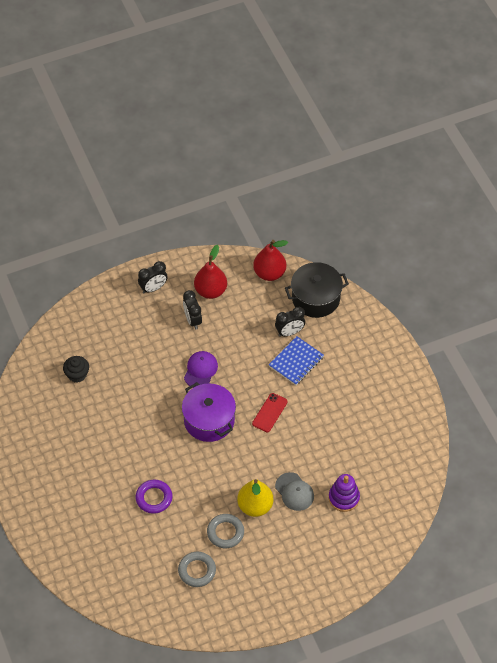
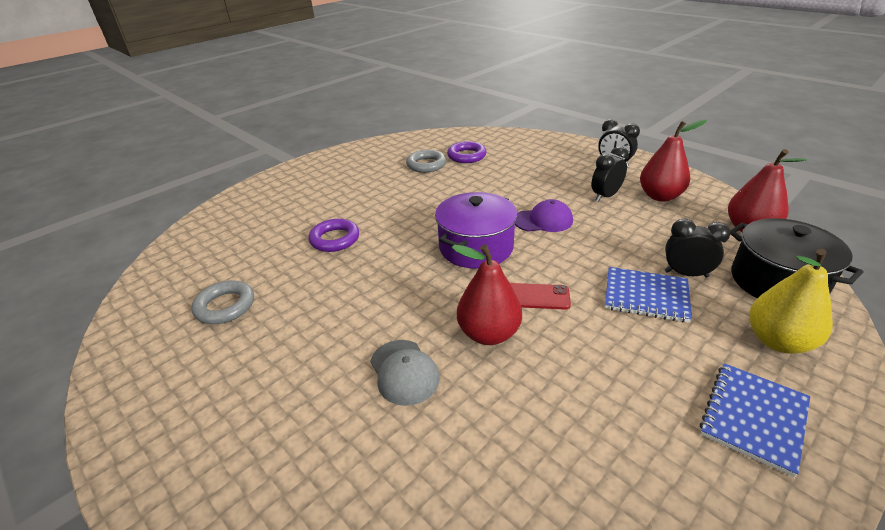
camera: 70 degrees right, 20 degrees down
black cupcake [63,356,89,382] -> purple ring [447,141,486,163]
grey ring [207,514,244,548] -> grey ring moved to [406,150,446,173]
yellow pear [237,479,273,517] -> yellow pear moved to [749,249,833,354]
black clock [275,307,305,337] -> black clock turned 150 degrees clockwise [665,219,730,278]
grey cap [275,472,314,511] -> grey cap turned 60 degrees counterclockwise [370,340,440,406]
purple stacking toy [329,474,360,512] -> none
none -> red pear [452,244,522,345]
none -> blue notebook [700,363,810,477]

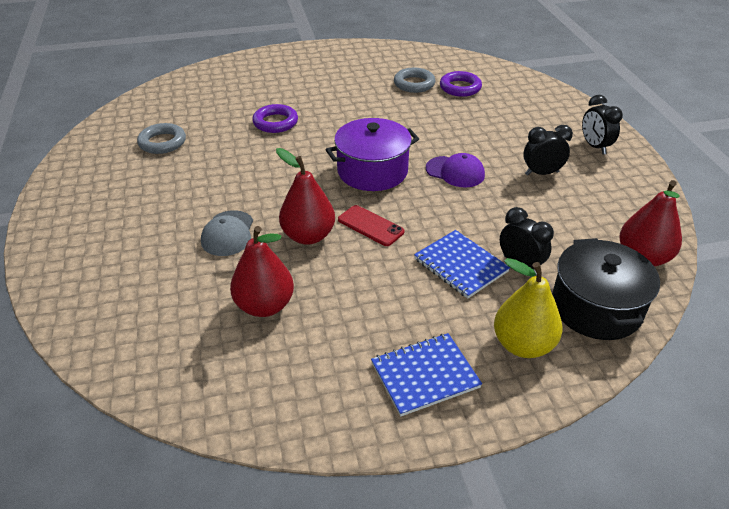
camera: 30 degrees right, 5 degrees up
red pear [640,120,707,201] -> red pear moved to [230,226,294,317]

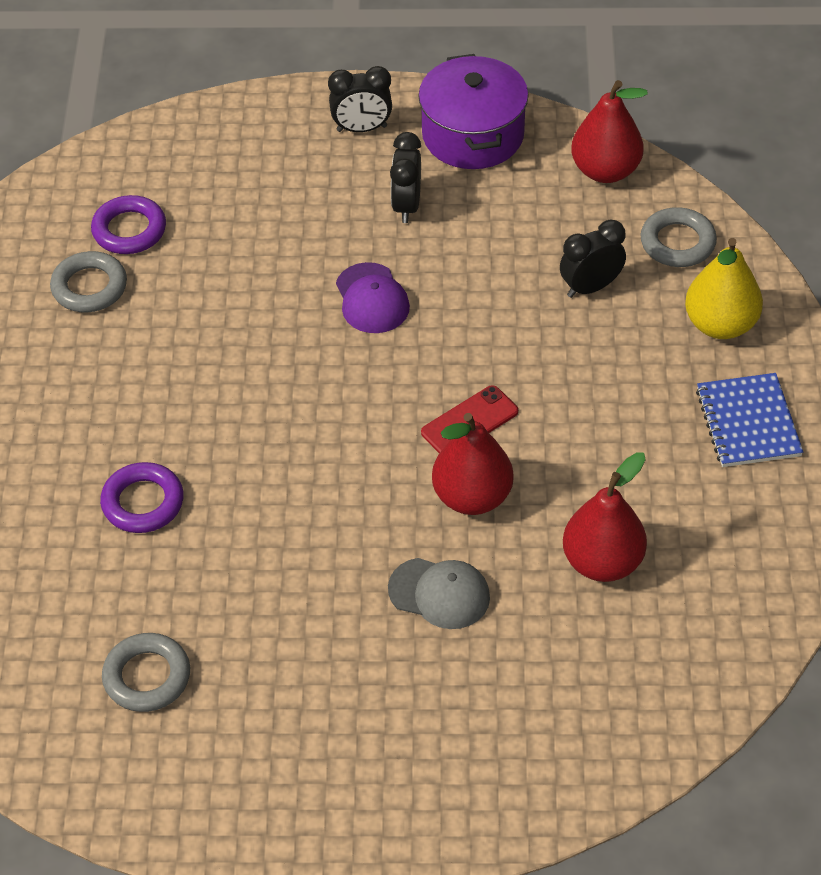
camera: 75 degrees left, 10 degrees up
purple pot [326,118,419,191] -> purple pot moved to [418,54,528,169]
blue notebook [414,230,510,299] -> none
purple cap [426,153,485,187] -> purple cap turned 120 degrees clockwise [336,262,410,333]
black pot [552,238,660,340] -> grey ring [640,207,717,267]

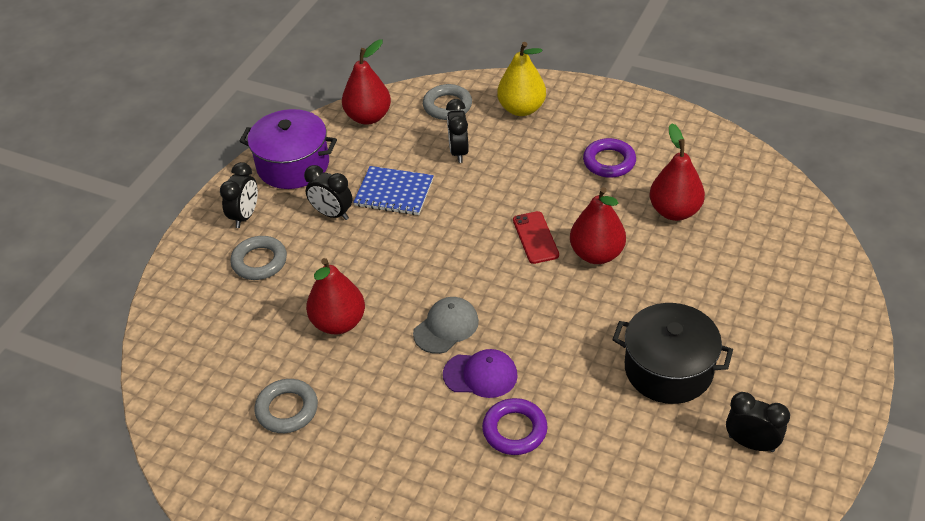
camera: 65 degrees left, 5 degrees down
purple ring [91,195,166,254] -> purple ring moved to [583,138,636,178]
grey ring [102,633,190,712] -> grey ring moved to [230,236,287,280]
purple cap [336,262,410,333] -> purple cap moved to [443,349,518,398]
grey cap [388,558,490,629] -> grey cap moved to [413,297,479,354]
blue notebook [696,373,803,467] -> blue notebook moved to [353,166,434,215]
none -> red pear [306,258,365,334]
none -> black pot [612,303,733,404]
none -> black clock [726,392,790,452]

